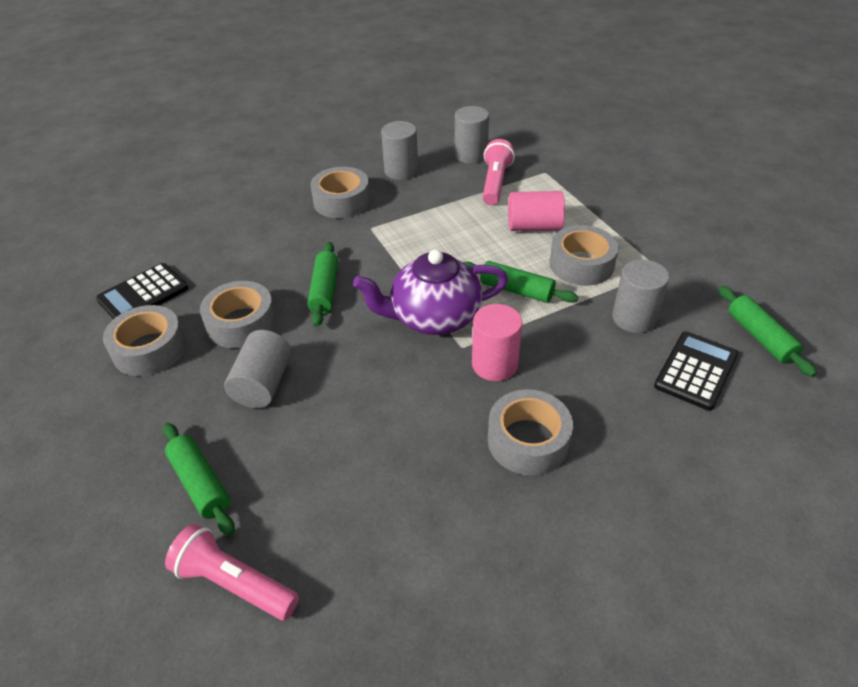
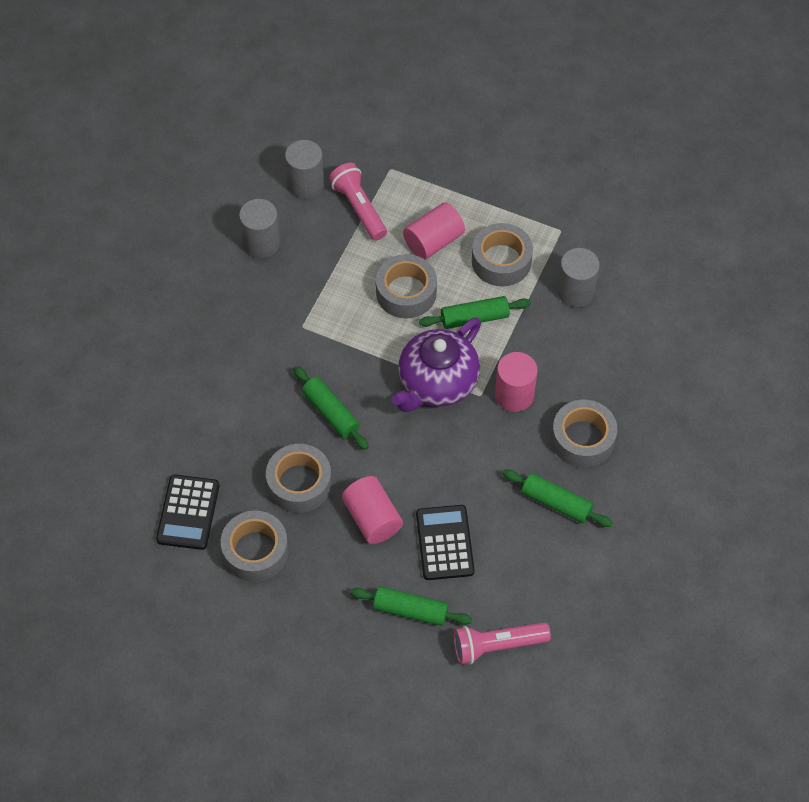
camera: 40 degrees left, 15 degrees up
grey cylinder [224,330,292,408] -> pink cylinder [342,476,403,544]
grey tape [310,167,370,218] -> grey tape moved to [376,254,437,318]
black calculator [654,331,738,411] -> black calculator moved to [416,505,474,580]
green rolling pin [718,286,817,377] -> green rolling pin moved to [503,470,613,527]

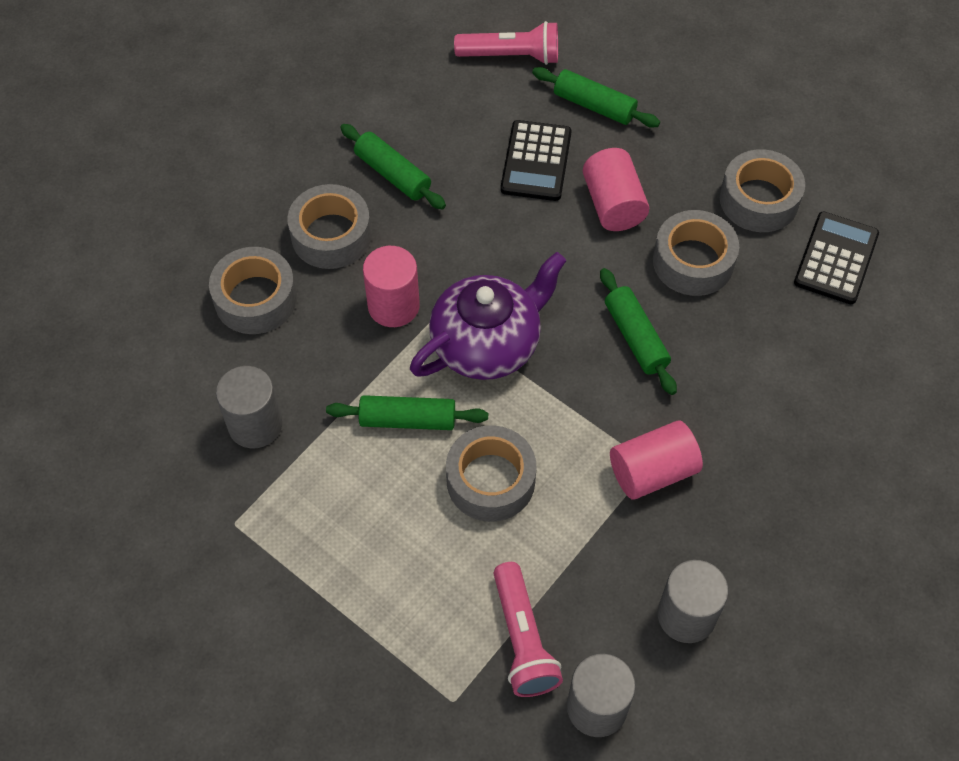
camera: 165 degrees left, 0 degrees up
pink cylinder [403,202,465,260] -> pink cylinder moved to [610,420,703,499]
grey tape [472,223,533,287] -> grey tape moved to [209,247,297,334]

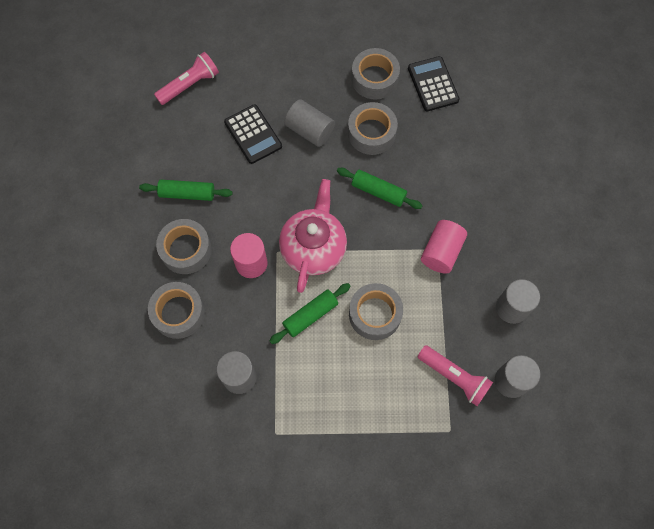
camera: 40 degrees left, 10 degrees up
purple teapot [410,252,566,380] -> pink teapot [279,179,347,293]
green rolling pin [532,67,660,128] -> none
pink cylinder [583,148,649,231] -> grey cylinder [284,99,335,147]

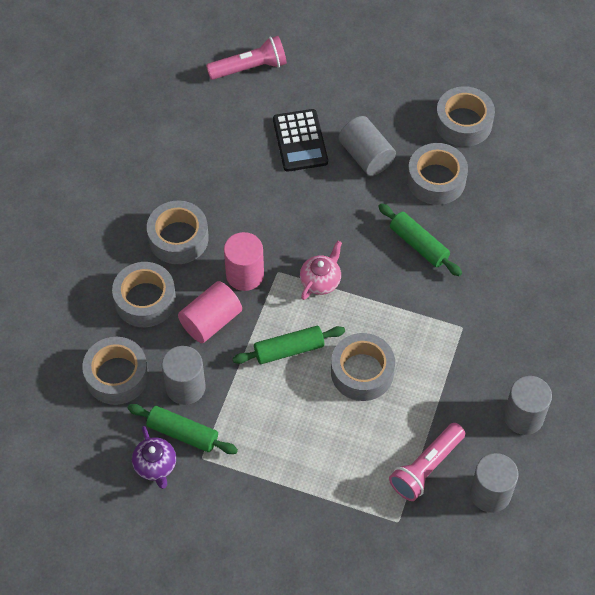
camera: 20 degrees right, 10 degrees down
green rolling pin [139,180,233,201] -> green rolling pin moved to [128,404,238,454]
pink teapot [279,179,347,293] -> pink teapot [300,241,342,300], size x0.52
black calculator [408,56,459,111] -> none
pink flashlight [418,345,493,406] -> pink flashlight turned 75 degrees clockwise [389,423,465,501]
pink cylinder [421,220,467,273] -> pink cylinder moved to [178,281,242,343]
none -> grey tape [82,337,149,405]
none -> purple teapot [132,426,176,489]

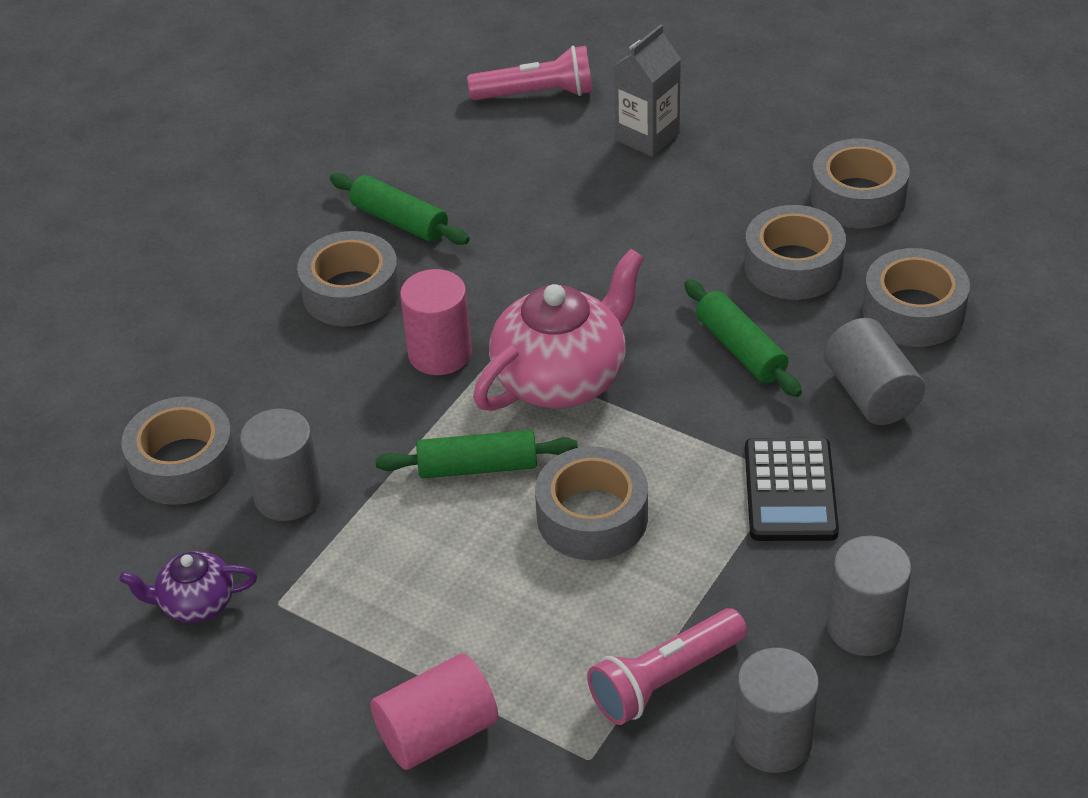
camera: 15 degrees right, 15 degrees down
grey tape [112,262,176,327] -> grey tape moved to [863,248,970,347]
green rolling pin [128,404,238,454] -> green rolling pin moved to [330,173,470,245]
purple teapot [132,426,176,489] -> purple teapot turned 90 degrees clockwise [119,551,257,623]
pink cylinder [178,281,242,343] -> pink cylinder moved to [371,653,499,770]
black calculator [273,109,328,172] -> black calculator moved to [745,438,839,541]
pink teapot [300,241,342,300] -> pink teapot [473,249,644,411], size x1.92
grey cylinder [338,116,396,176] -> grey cylinder moved to [824,318,925,425]
none -> grey carton [614,24,681,157]

